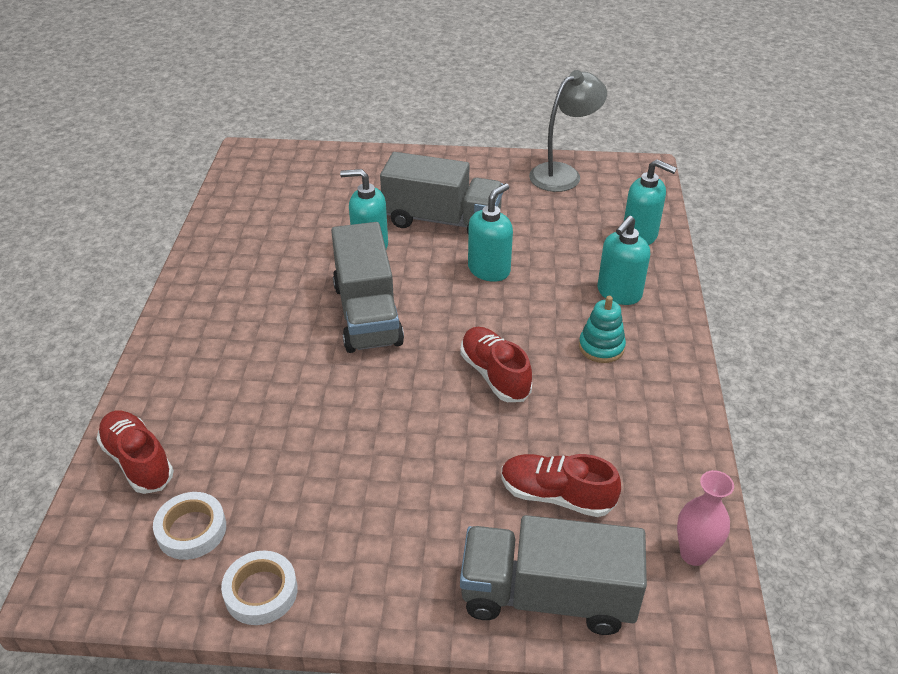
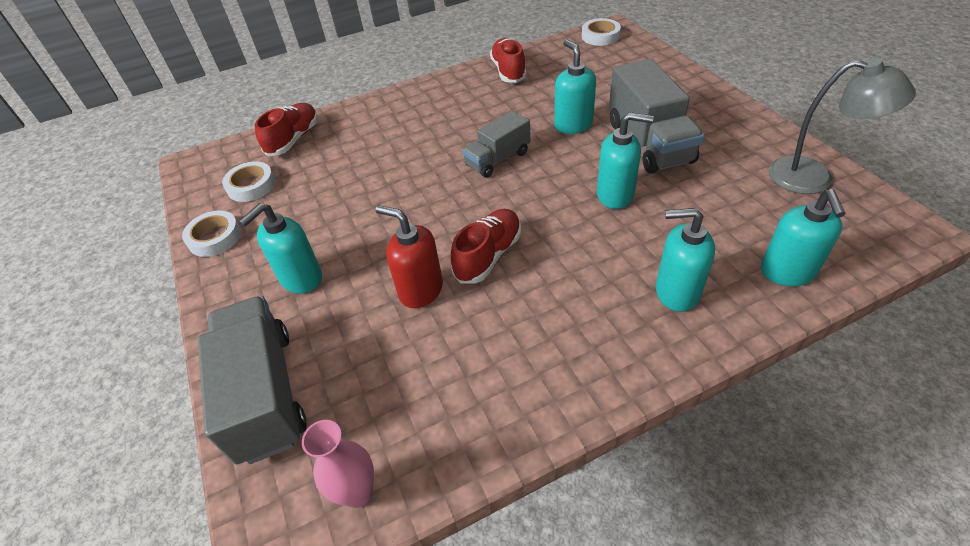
camera: 65 degrees right, 5 degrees up
grey truck [331,222,404,353] -> grey truck [462,111,530,178], size x0.61
red shoe [501,454,621,517] -> red shoe moved to [490,38,527,83]
turquoise stacking toy [579,296,626,363] -> none
none -> turquoise soap dispenser [239,203,322,293]
none -> red soap dispenser [376,205,443,308]
none -> white tape [582,18,621,46]

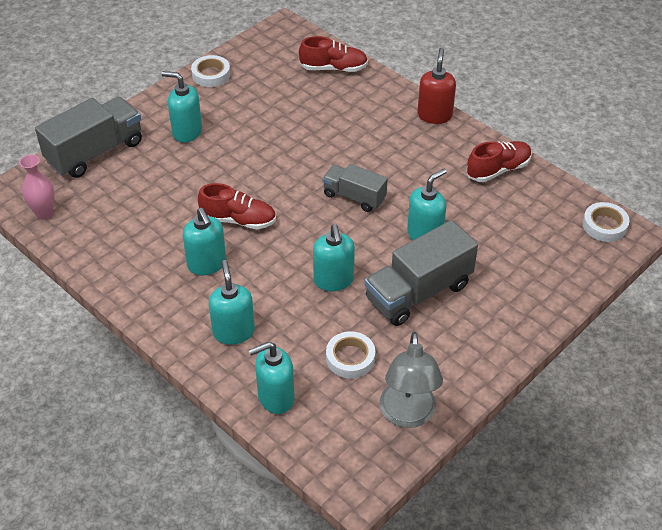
camera: 65 degrees right, 0 degrees up
white tape [222,161,275,202] -> white tape moved to [326,331,375,379]
red soap dispenser [376,205,443,308] -> red soap dispenser moved to [418,48,456,124]
none -> turquoise soap dispenser [183,208,226,275]

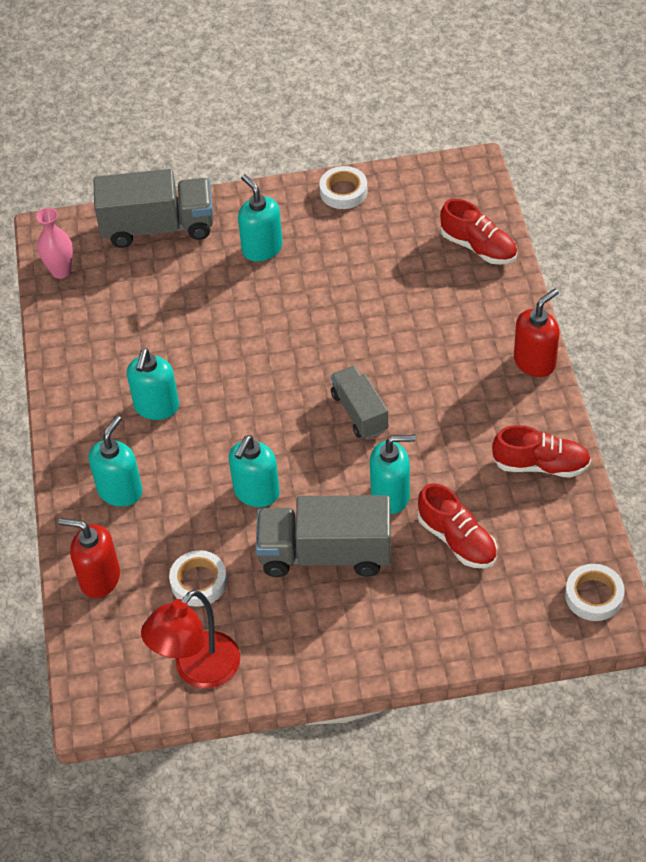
camera: 40 degrees right, 5 degrees up
red shoe [198,183,276,229] -> red shoe moved to [418,483,497,568]
turquoise soap dispenser [249,342,295,414] -> red soap dispenser [58,518,120,598]
grey lamp [380,332,443,428] -> red lamp [141,590,240,688]

